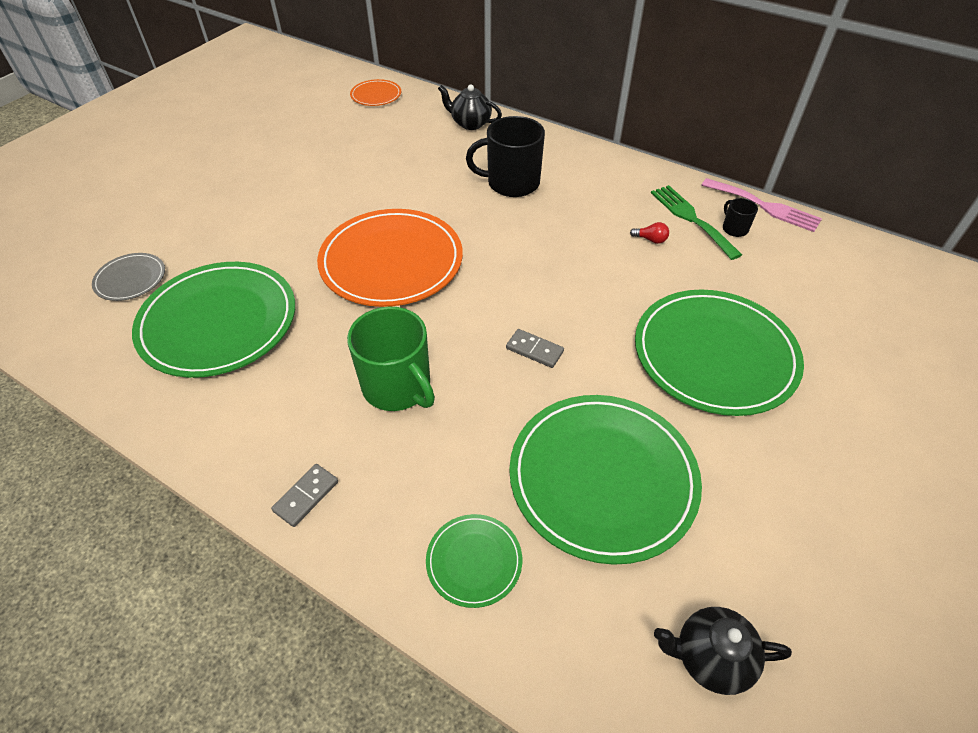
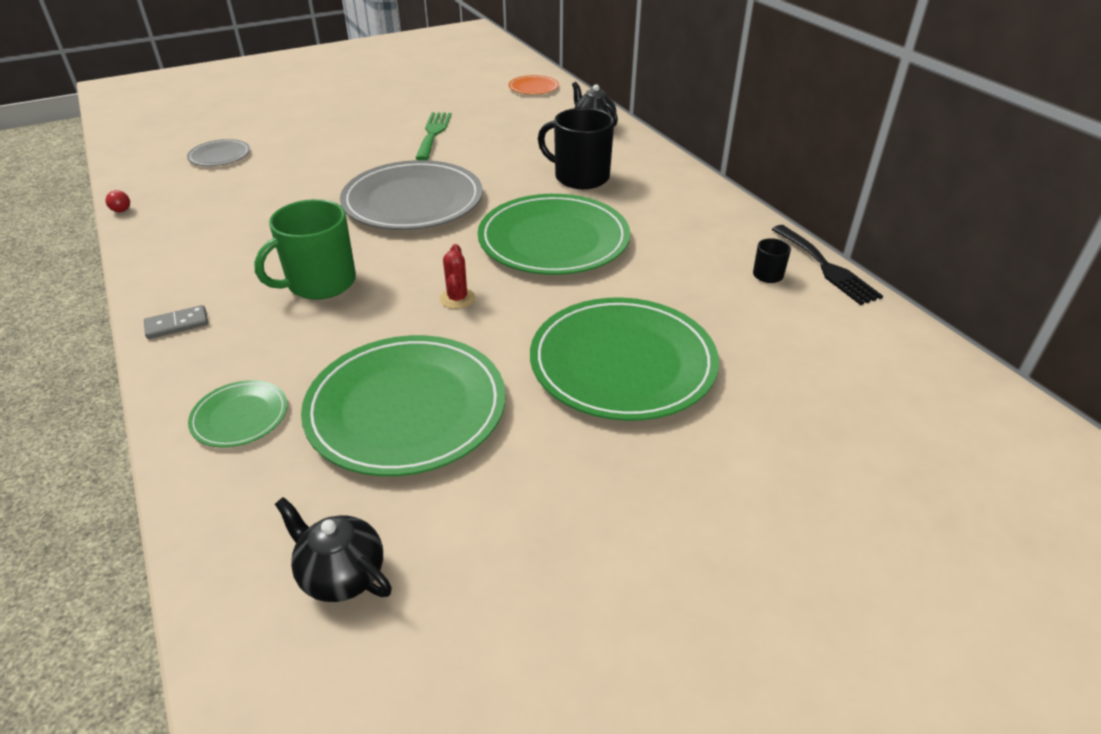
camera: 30 degrees right, 10 degrees down
green plate [132,262,295,378] -> green plate moved to [478,194,630,275]
orange plate [317,209,463,307] -> grey plate [340,160,483,230]
green mug [347,307,435,411] -> green mug turned 60 degrees clockwise [254,199,356,300]
grey domino [506,329,564,368] -> red cactus [440,244,476,309]
red light bulb [630,222,669,244] -> red light bulb moved to [106,190,130,212]
green fork [651,185,742,260] -> green fork moved to [415,112,452,160]
pink fork [702,178,822,232] -> black fork [772,225,883,305]

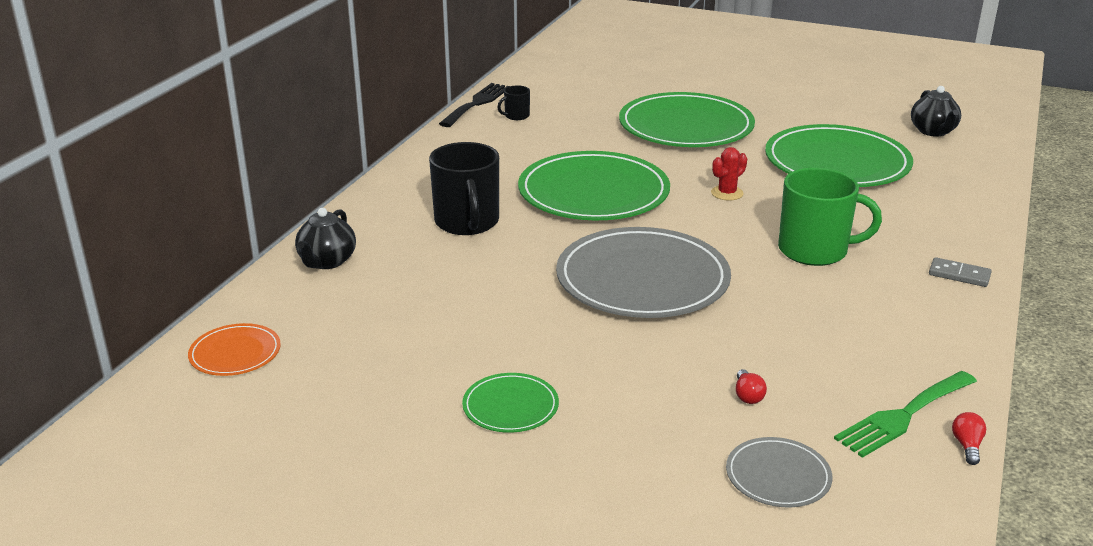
camera: 130 degrees left, 10 degrees down
green plate [188,380,288,448] -> green plate moved to [462,373,559,433]
green fork [415,112,452,160] -> green fork moved to [834,371,977,458]
none -> red light bulb [736,369,767,404]

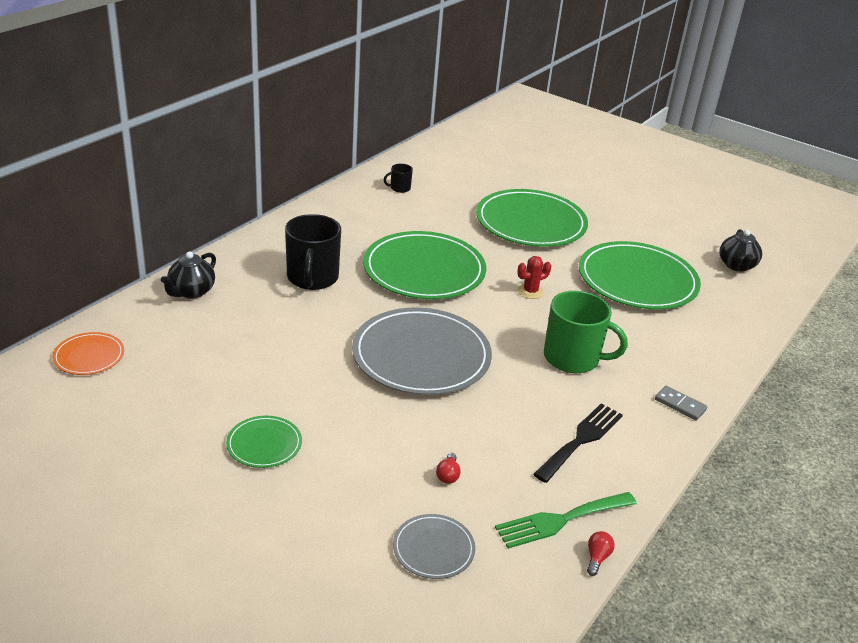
camera: 10 degrees right, 5 degrees up
black fork [439,83,510,127] -> black fork moved to [533,403,623,483]

